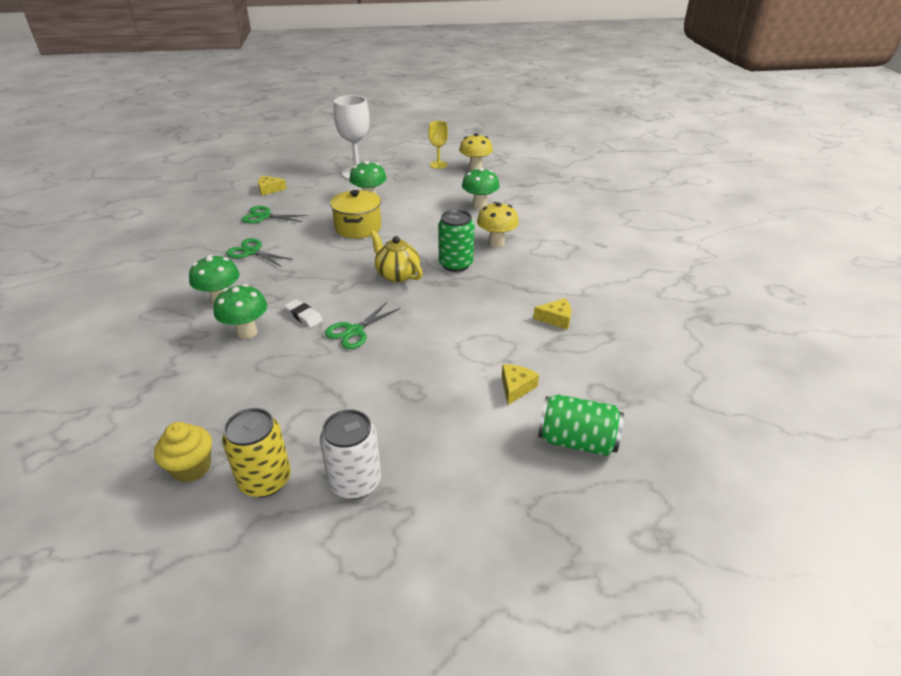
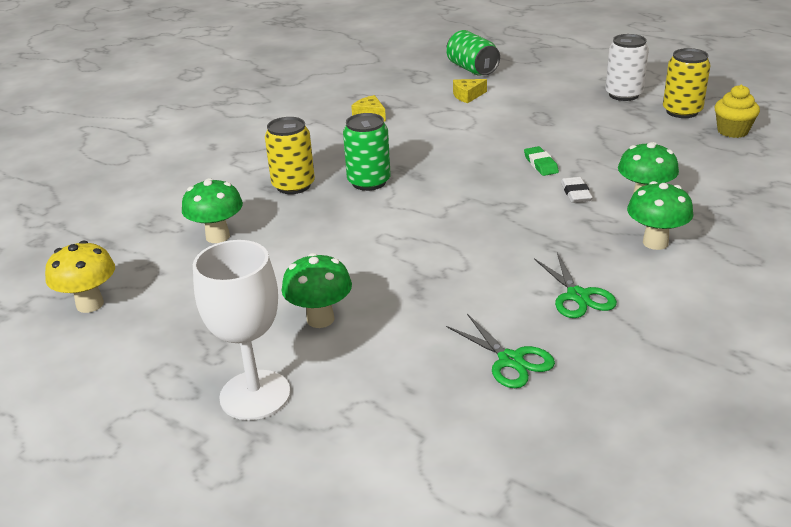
camera: 135 degrees left, 5 degrees down
yellow cheese [258,176,287,196] -> none
green scissors [325,302,400,349] -> green eraser [524,146,559,176]
yellow pot [330,190,381,239] -> none
yellow teapot [370,230,423,282] -> none
yellow goblet [428,121,448,169] -> none
yellow mushroom [477,202,519,248] -> yellow can [265,117,315,194]

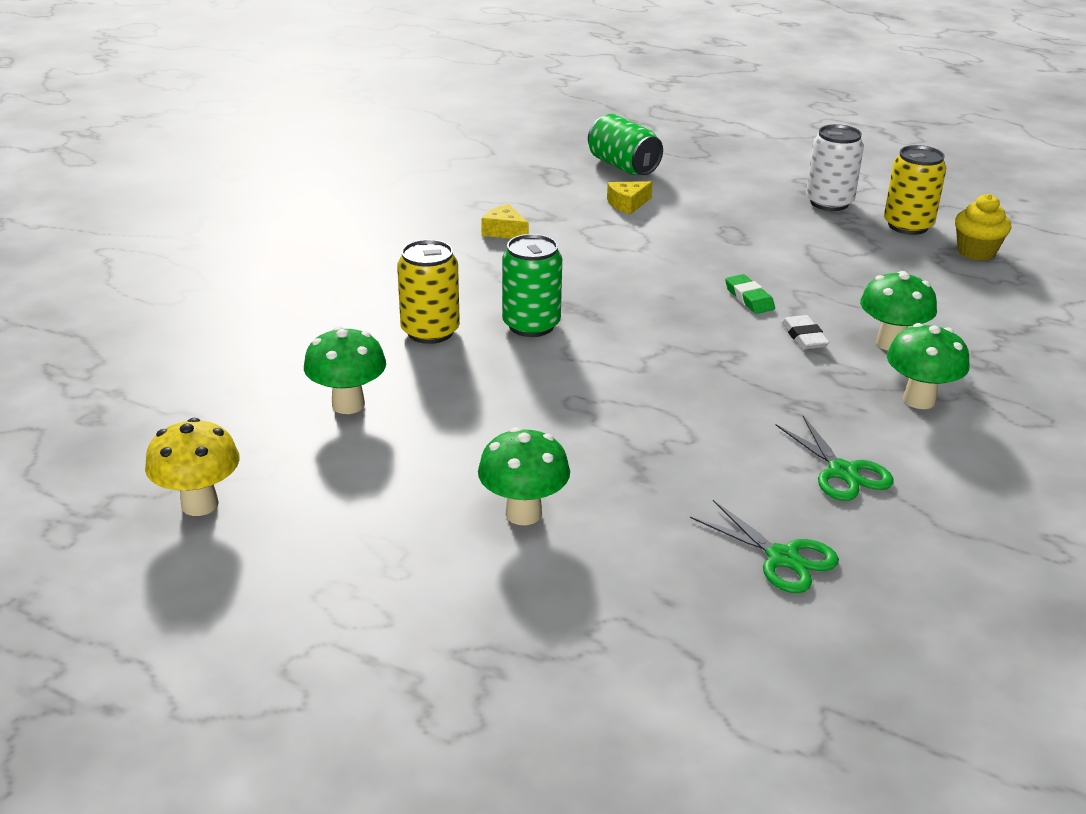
camera: 10 degrees left, 0 degrees up
white goblet [193,240,290,420] -> none

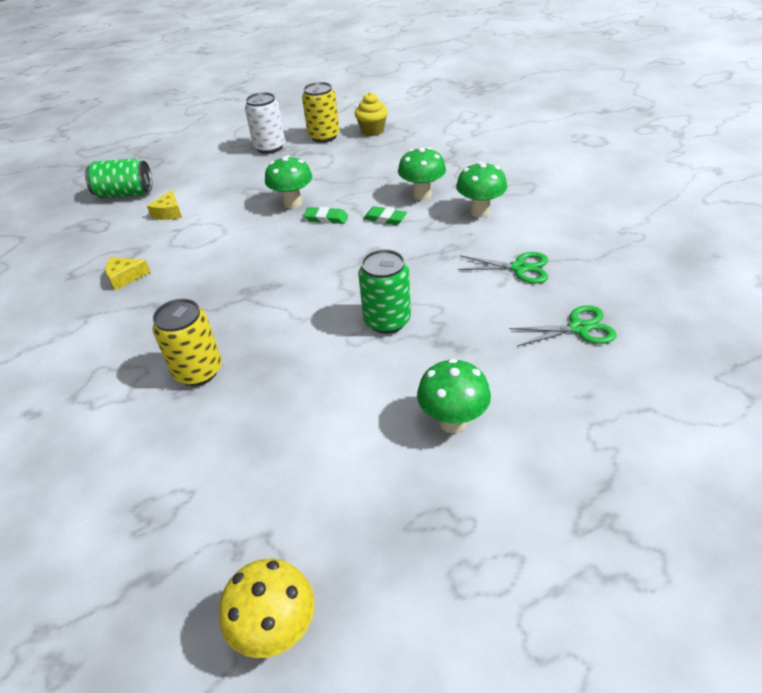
camera: 50 degrees left, 10 degrees up
green mushroom [304,326,386,414] -> green mushroom moved to [265,155,313,209]
green can [502,234,562,337] -> green can moved to [358,249,411,334]
white eraser [782,315,830,349] -> green eraser [363,206,407,225]

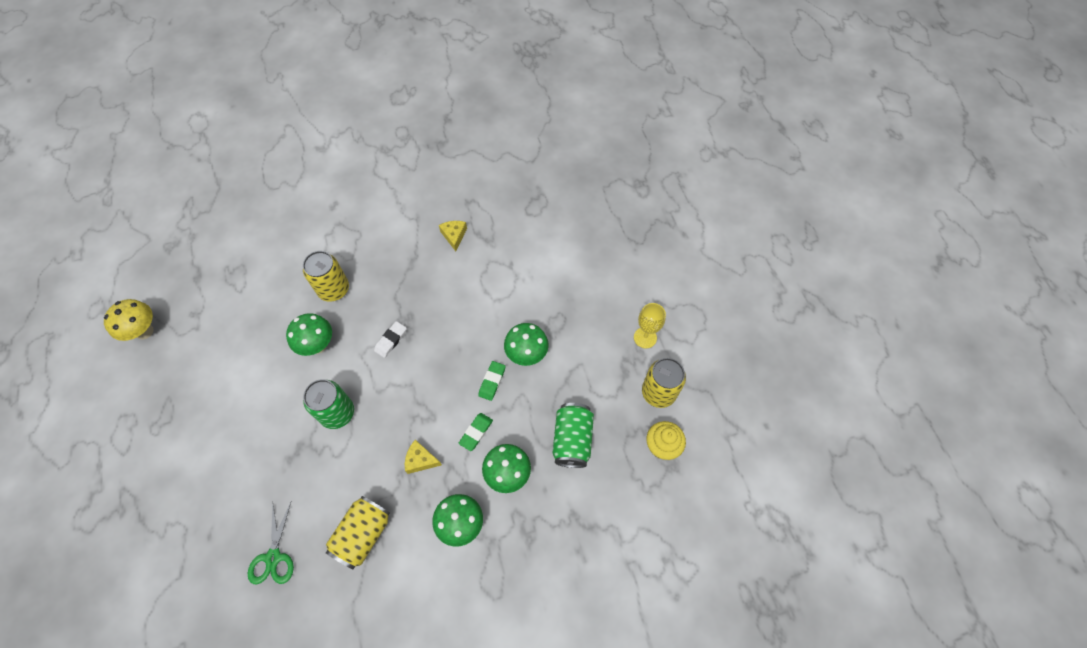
camera: 95 degrees right, 20 degrees up
green can [85,158,152,198] -> green can moved to [553,403,594,468]
yellow cheese [147,190,182,220] -> yellow cheese moved to [405,440,442,474]
white can [245,92,285,154] -> yellow goblet [634,303,666,348]
green mushroom [417,358,491,433] -> green mushroom moved to [286,313,332,356]
green scissors [458,252,548,284] -> yellow can [326,496,390,569]
none -> white eraser [374,321,407,358]

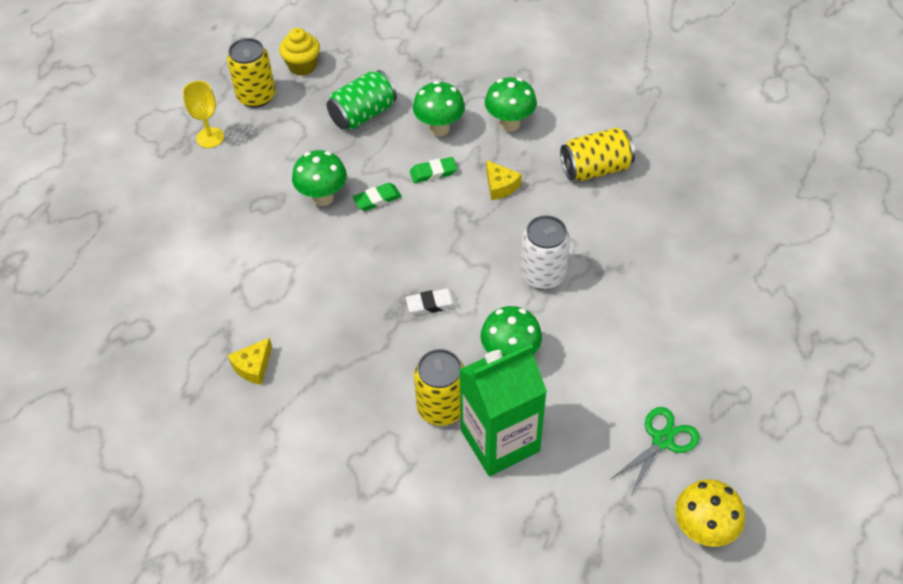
camera: 135 degrees left, 10 degrees down
green scissors [248,502,294,584] -> green scissors moved to [611,407,700,495]
green can [303,379,354,429] -> white can [520,215,570,290]
none -> green carton [459,344,547,477]

